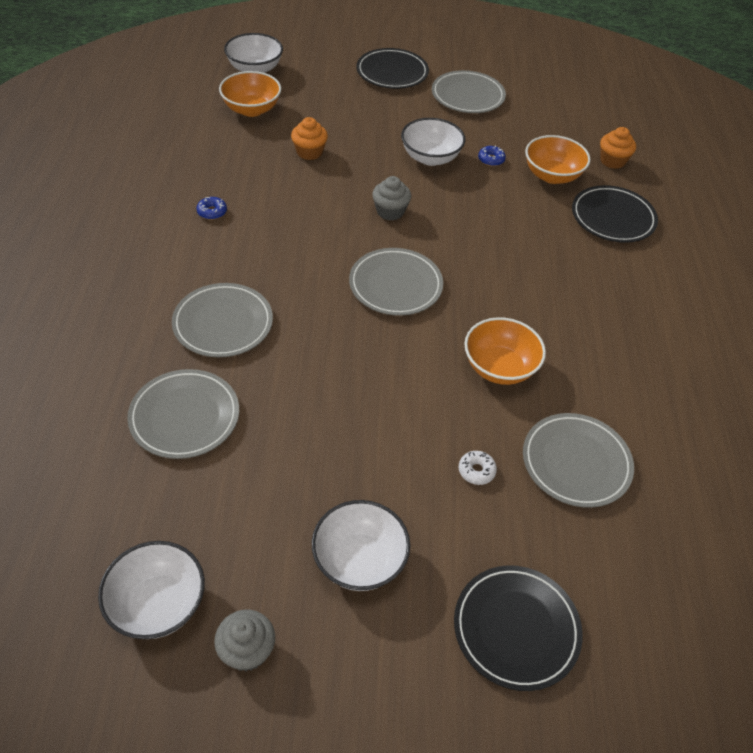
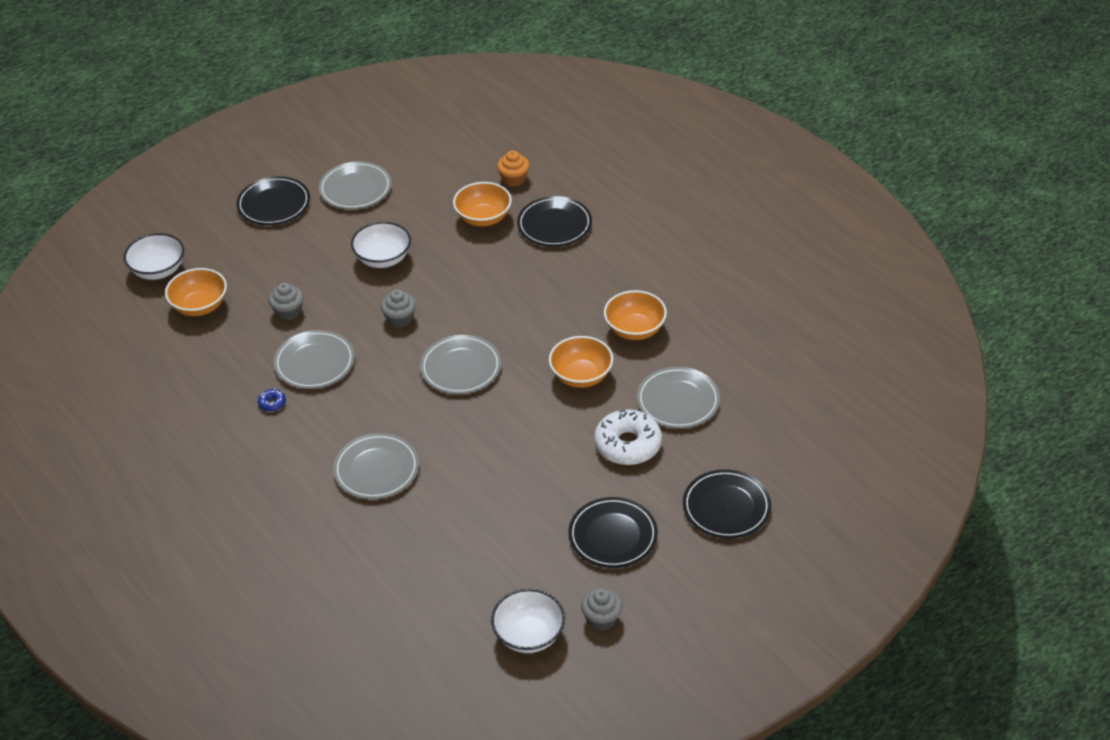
camera: 35 degrees left, 5 degrees down
grey plate [127,369,239,459] -> grey plate moved to [273,330,355,389]
orange cupcake [291,117,328,160] -> grey cupcake [268,283,303,321]
white bowl [312,500,410,591] -> black plate [568,497,658,568]
white donut [459,451,497,485] -> white donut [594,409,662,465], size x2.34
blue donut [478,145,506,166] -> none
none -> orange bowl [604,290,667,340]

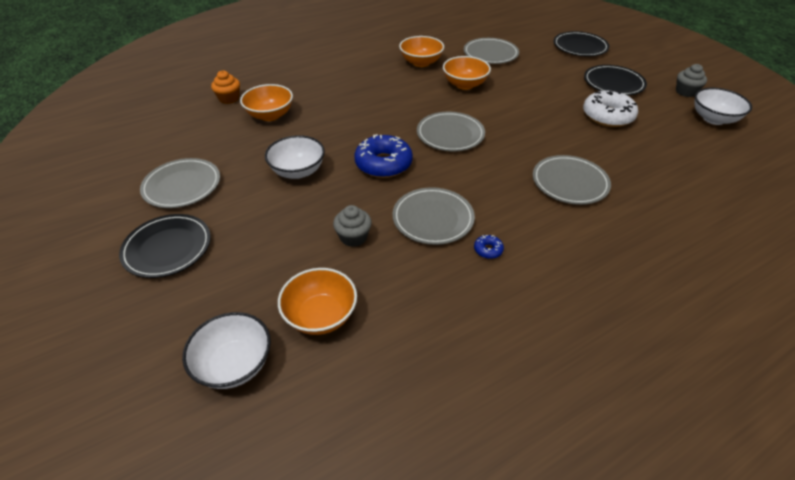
camera: 85 degrees left, 0 degrees up
grey cupcake [381,289,416,328] -> blue donut [354,134,413,178]
black plate [517,196,592,247] -> none
white donut [594,409,662,465] -> white donut moved to [583,90,638,127]

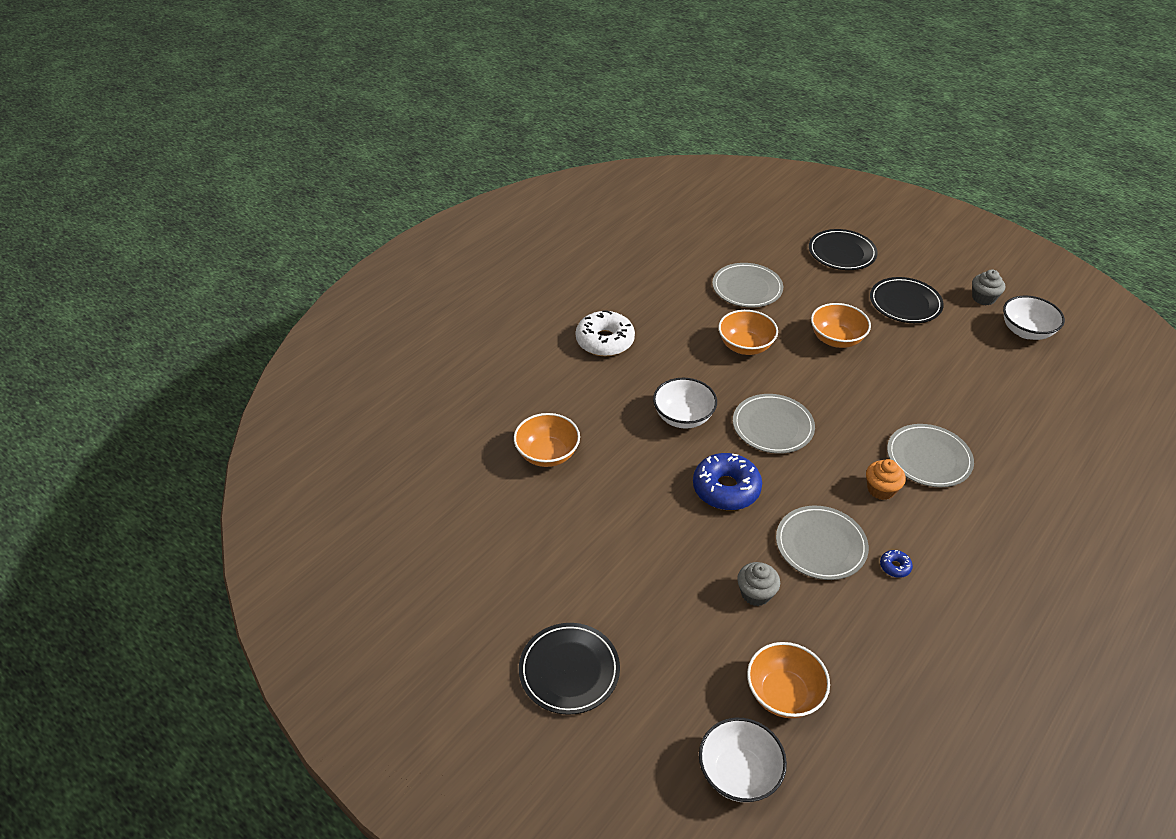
camera: 20 degrees left, 0 degrees up
grey plate [140,158,220,208] -> none
orange cupcake [211,70,240,104] -> orange cupcake moved to [866,459,906,500]
white bowl [265,135,325,179] -> white bowl moved to [653,378,717,429]
orange bowl [399,36,444,67] -> orange bowl moved to [811,303,871,348]
white donut [583,90,638,127] -> white donut moved to [576,310,635,356]

